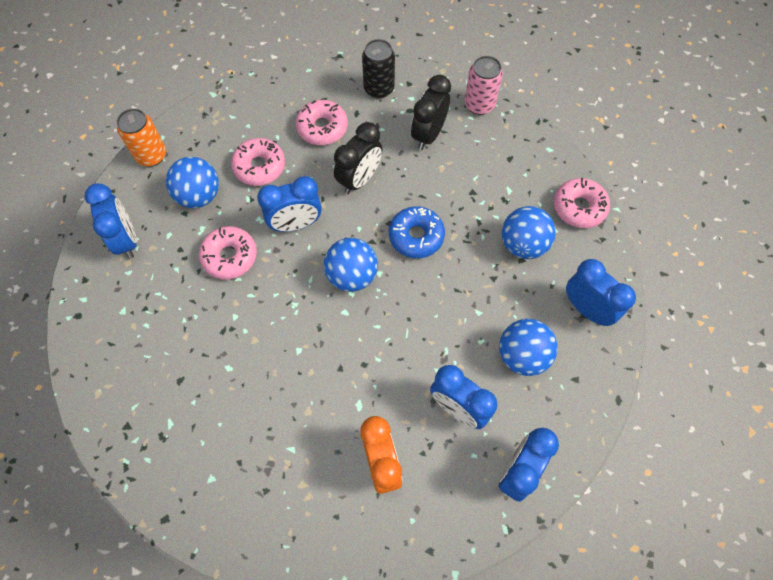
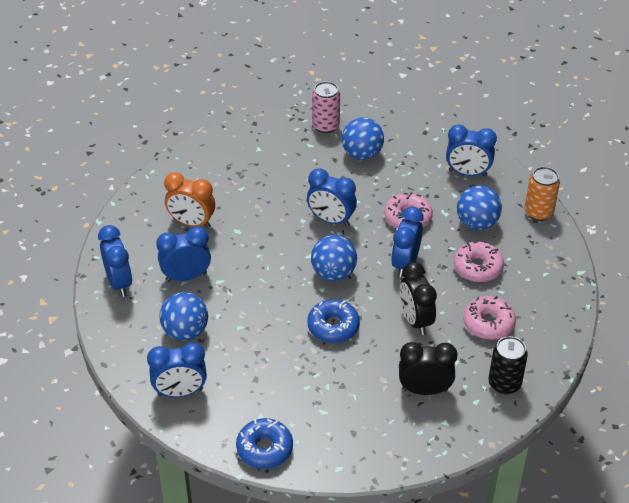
camera: 125 degrees right, 20 degrees down
black clock [411,75,451,150] -> black clock turned 60 degrees counterclockwise [399,342,458,395]
pink can [465,56,503,115] -> pink can moved to [312,81,340,133]
blue ball [502,206,556,259] -> blue ball moved to [342,117,384,160]
pink donut [554,178,610,228] -> blue donut [236,418,293,469]
none -> blue clock [307,168,357,227]

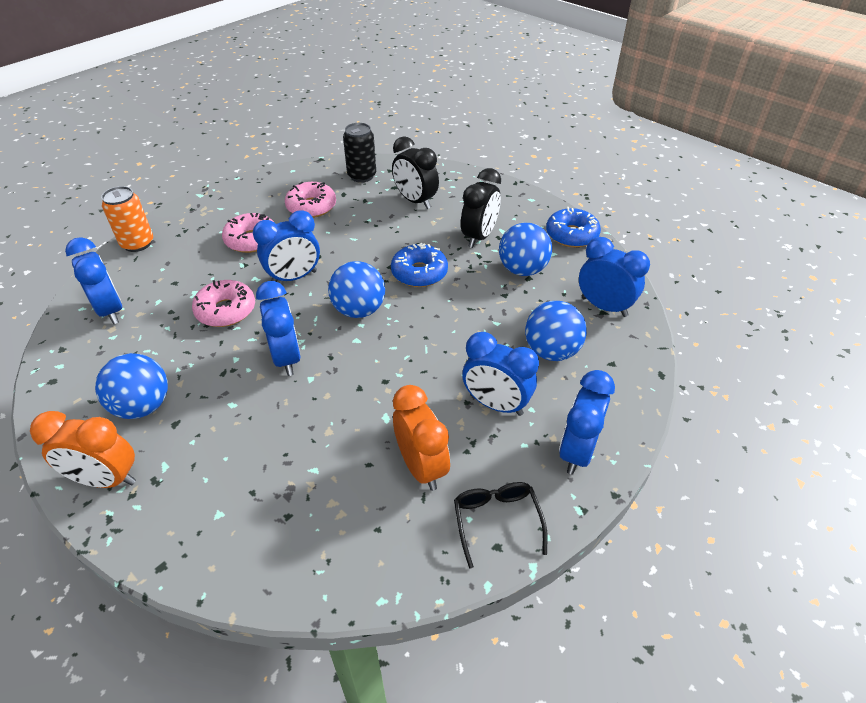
camera: 135 degrees left, 0 degrees up
pink can [312,81,340,133] -> orange clock [30,411,136,488]
black clock [400,262,437,335] -> black clock moved to [461,168,501,248]
blue ball [457,185,502,230] -> blue ball moved to [499,223,552,276]
none -> black glasses [454,482,548,569]

